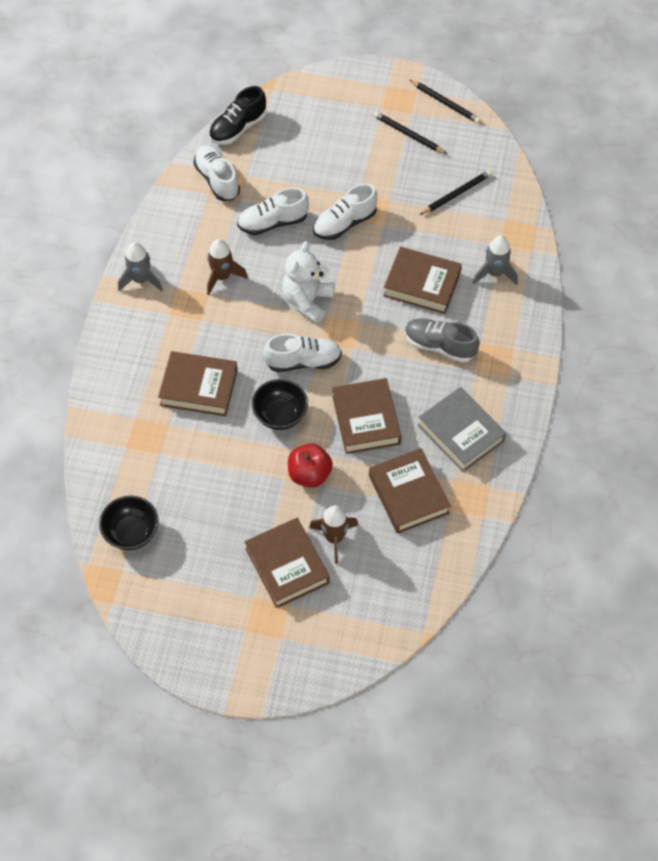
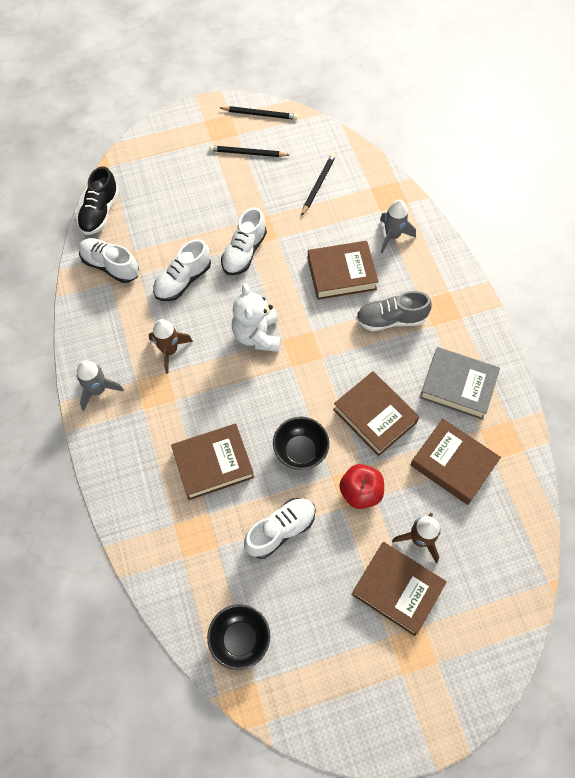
camera: 30 degrees left, 5 degrees up
white shoe [263,334,342,372] -> white shoe moved to [244,498,316,559]

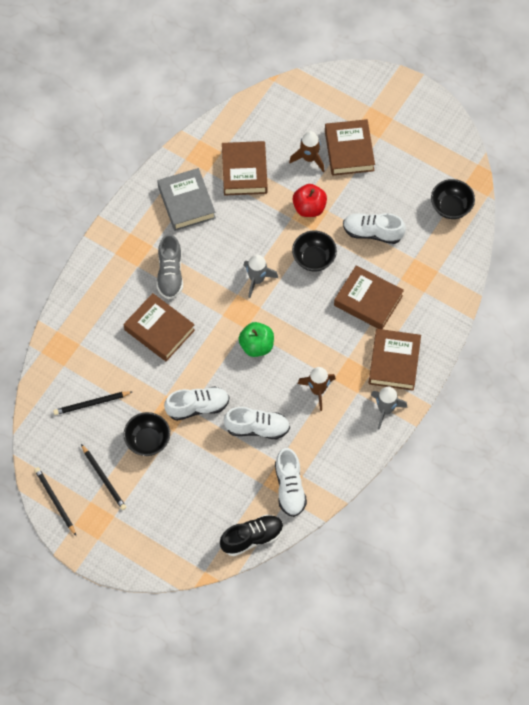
camera: 130 degrees left, 0 degrees up
white teddy bear [232,283,281,352] -> green apple [239,322,274,357]
brown book [333,371,419,456] -> brown book moved to [369,329,421,391]
grey shoe [356,291,432,331] -> grey shoe turned 45 degrees clockwise [157,234,183,299]
grey rocket [380,200,416,253] -> grey rocket moved to [243,254,278,298]
none -> black bowl [124,412,170,456]

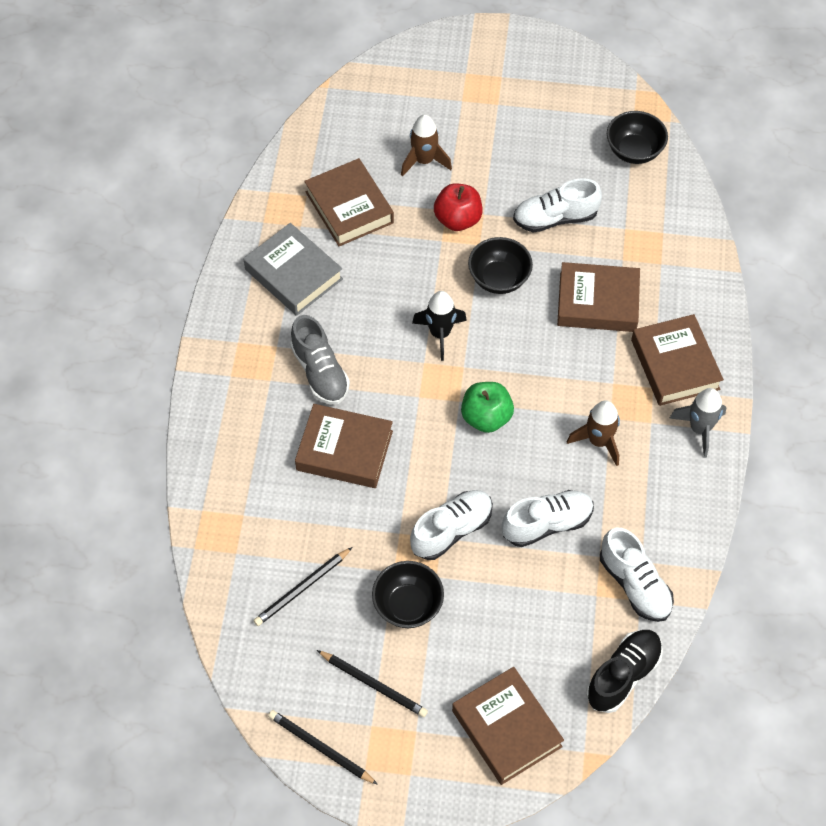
camera: 25 degrees left, 5 degrees down
grey rocket [243,254,278,298] -> black rocket [412,291,467,361]
brown book [325,119,375,176] -> brown book moved to [452,667,564,785]

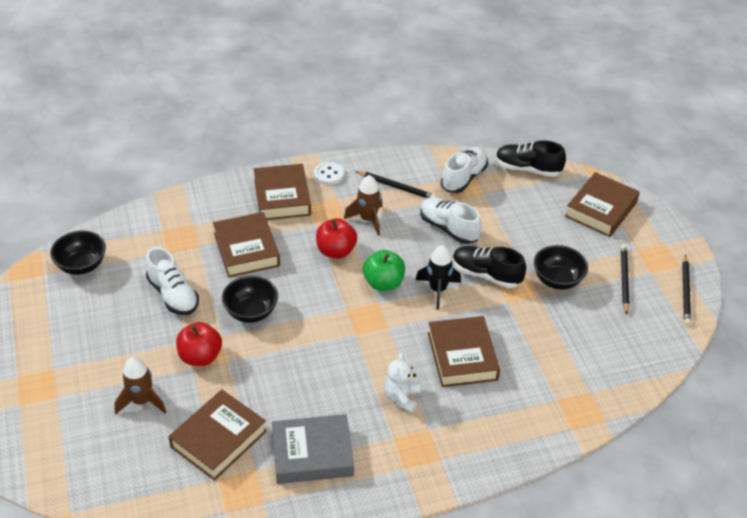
camera: 115 degrees left, 15 degrees down
grey book [244,223,343,316] -> grey book turned 60 degrees clockwise [272,414,354,484]
black pencil [253,547,352,626] -> black pencil moved to [356,171,436,198]
grey shoe [290,315,350,405] -> white teddy bear [384,352,421,413]
white shoe [410,490,493,560] -> black shoe [453,246,526,288]
black rocket [412,291,467,361] -> black rocket moved to [415,245,461,310]
brown book [631,314,724,406] -> brown book turned 60 degrees counterclockwise [254,164,311,220]
grey rocket [669,388,726,458] -> white button [314,162,344,185]
none -> red apple [316,218,357,259]

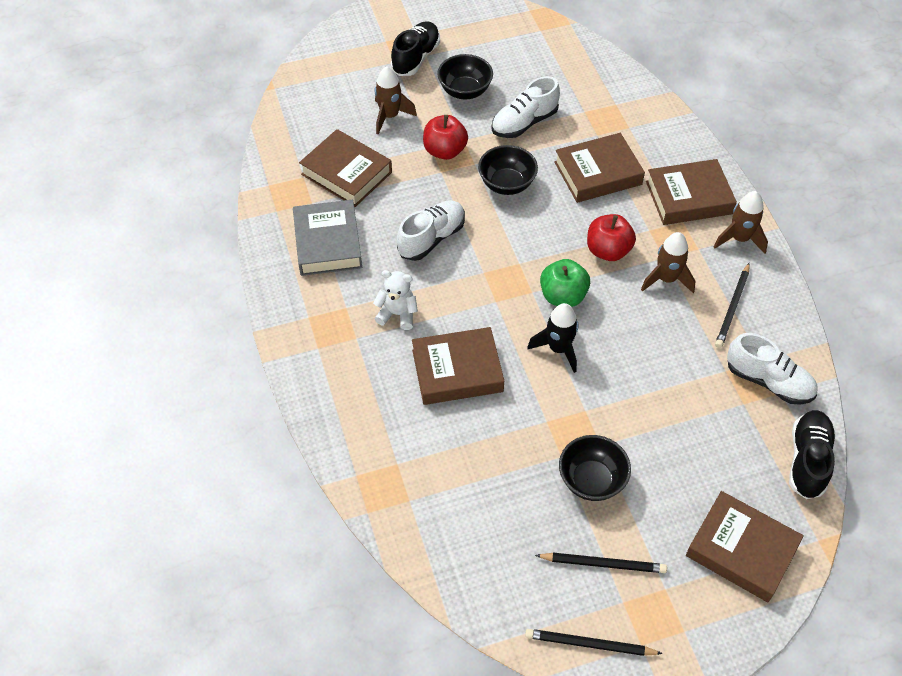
camera: 90 degrees right, 10 degrees up
black bowl [50,230,106,275] -> black bowl moved to [437,54,493,99]
white button [314,162,344,185] -> brown rocket [714,191,768,254]
white shoe [420,197,482,244] -> white shoe moved to [397,201,465,261]
black shoe [453,246,526,288] -> black shoe moved to [391,21,440,76]

